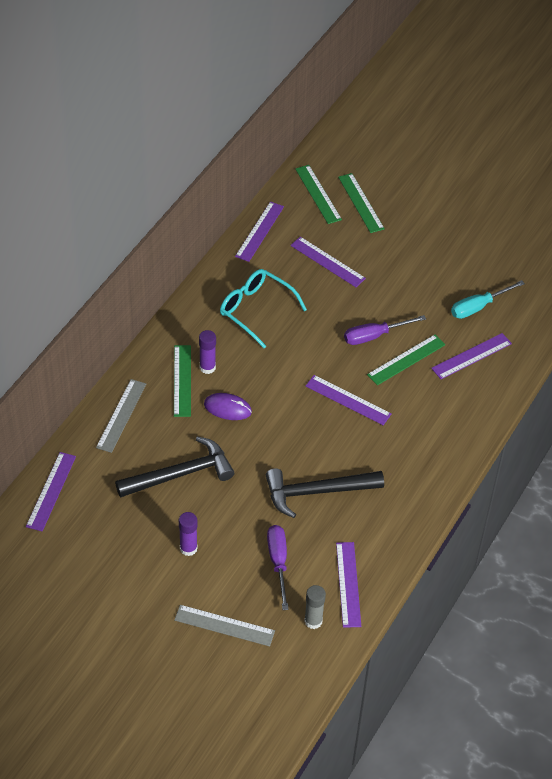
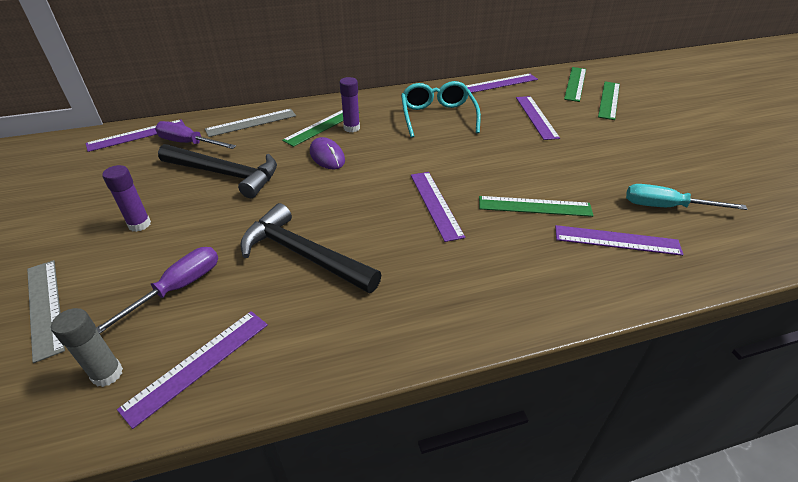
camera: 45 degrees right, 10 degrees down
purple screwdriver [344,315,426,345] -> purple screwdriver moved to [155,121,236,149]

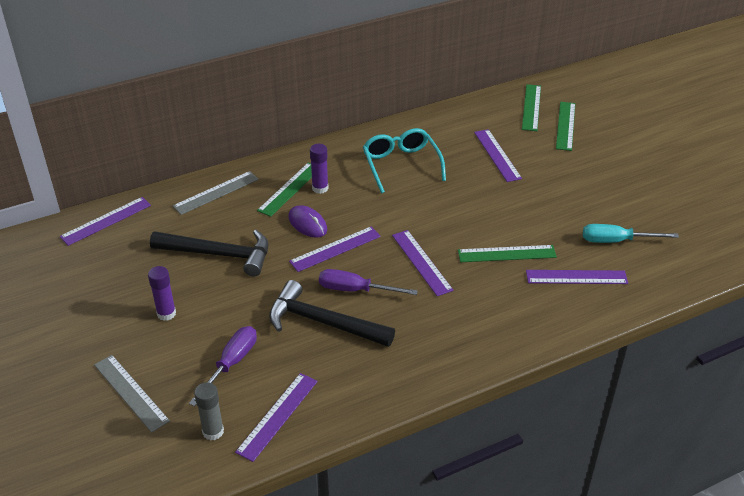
camera: 10 degrees left, 0 degrees up
purple screwdriver [155,121,236,149] -> purple screwdriver moved to [319,269,418,295]
purple ruler [466,74,538,93] -> purple ruler moved to [289,227,381,272]

